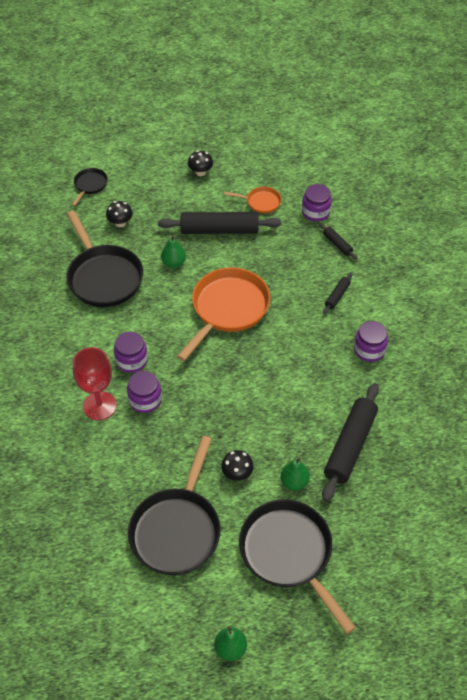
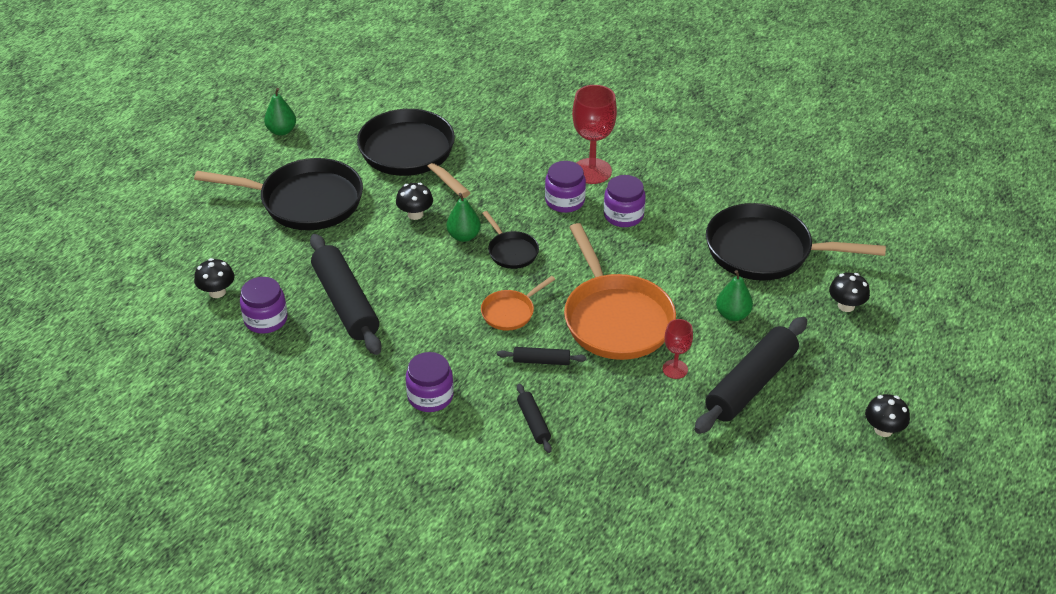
camera: 130 degrees right, 10 degrees down
black pan [72,168,108,206] -> black pan moved to [482,211,539,269]
orange pan [224,187,281,213] -> orange pan moved to [481,276,555,331]
green pear [281,457,310,490] -> green pear moved to [447,193,481,242]
purple jar [302,184,332,222] -> purple jar moved to [240,277,288,334]
black rolling pin [319,223,358,260] -> black rolling pin moved to [497,347,587,365]
none -> black mushroom [194,258,234,298]
none -> red goblet [662,319,693,379]

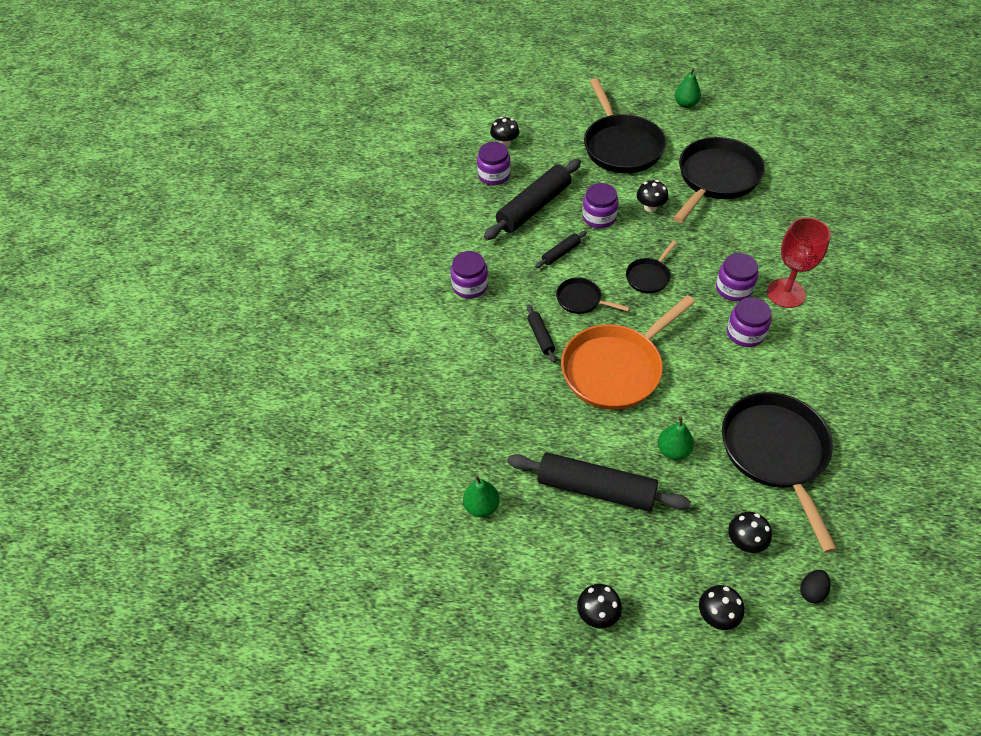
camera: 70 degrees right, 10 degrees up
green pear [447,193,481,242] -> green pear moved to [463,475,500,517]
orange pan [481,276,555,331] -> black pan [556,277,630,314]
black rolling pin [517,384,552,453] -> black rolling pin moved to [535,231,587,268]
red goblet [662,319,693,379] -> none
none -> purple jar [582,183,618,228]
none -> black mushroom [699,585,744,630]
none -> black egg [800,570,830,604]

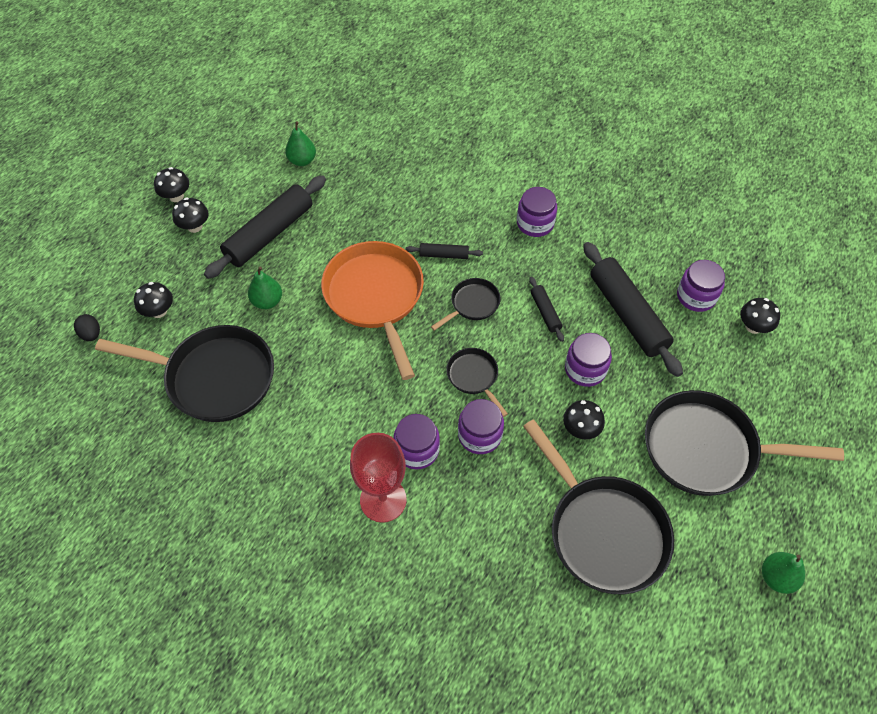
camera: 110 degrees right, 5 degrees up
black mushroom [699,585,744,630] -> black mushroom moved to [172,197,209,233]
purple jar [727,297,771,347] -> purple jar moved to [458,399,504,454]

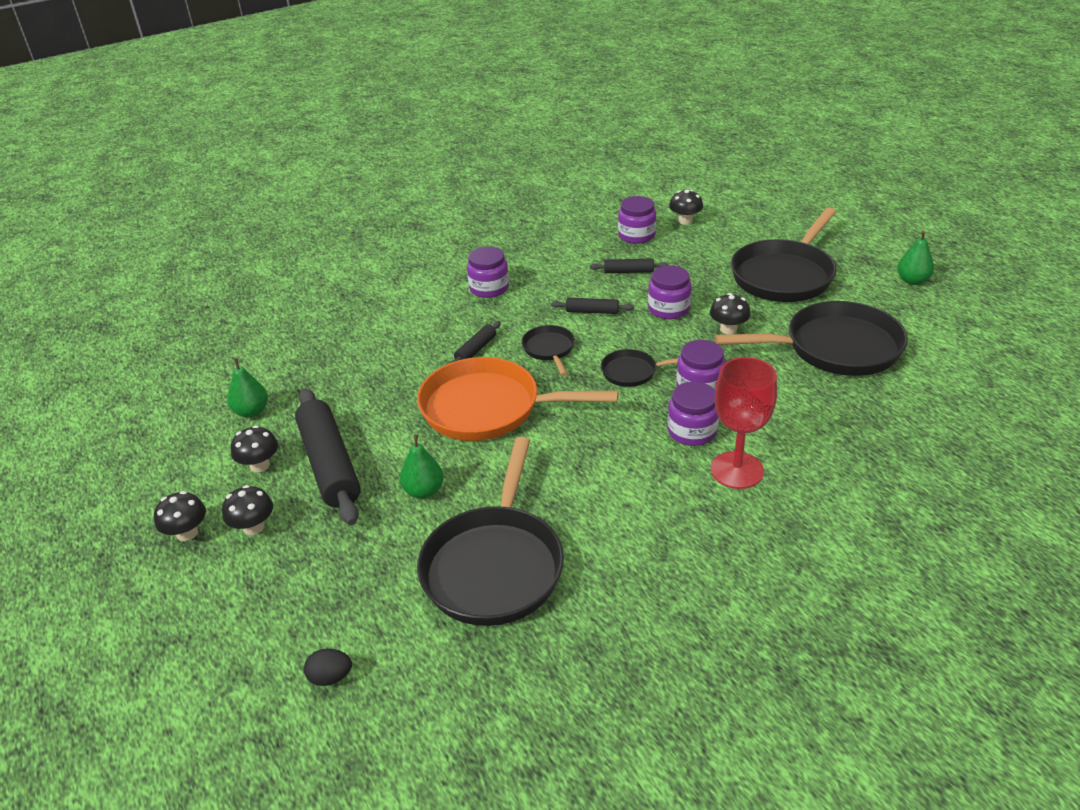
camera: 60 degrees left, 20 degrees down
black pan [95,325,274,422] -> black pan turned 150 degrees clockwise [417,437,564,626]
black mushroom [134,282,173,318] -> black mushroom moved to [231,425,278,472]
black rolling pin [583,242,683,377] -> black rolling pin [590,259,668,273], size x0.47

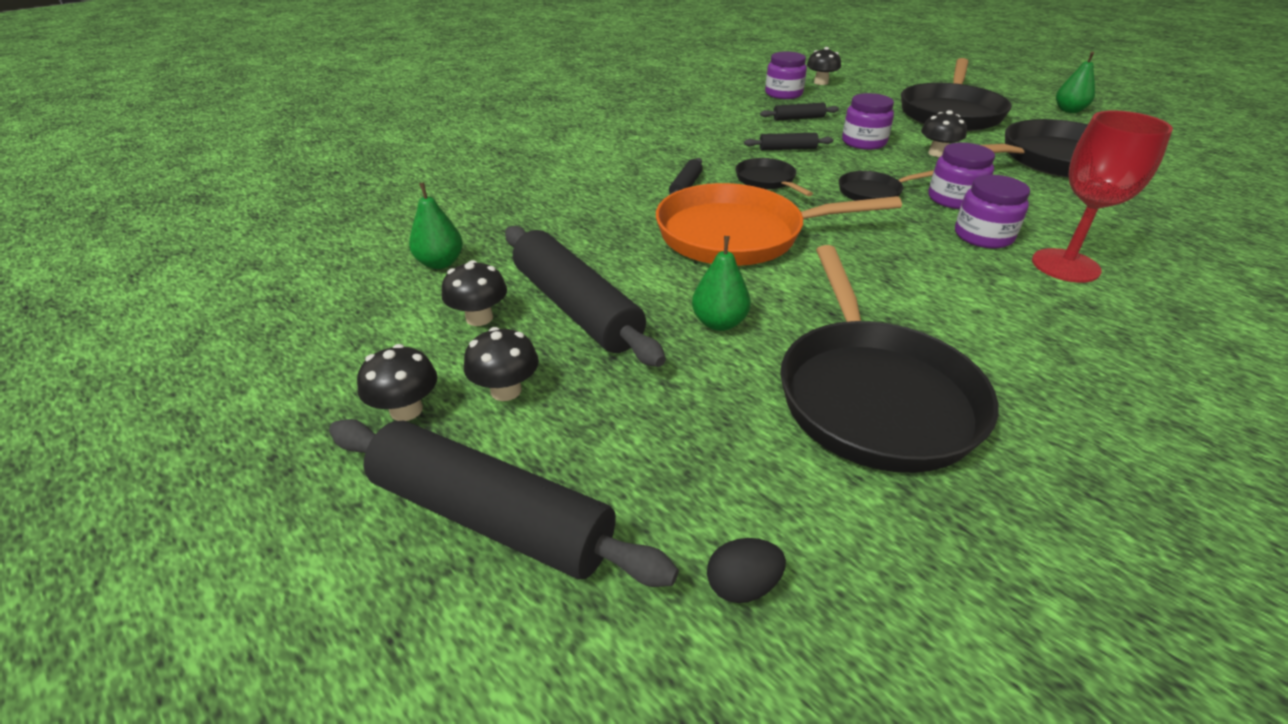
camera: 15 degrees left, 0 degrees up
purple jar [467,247,509,298] -> none
none -> black rolling pin [329,419,679,587]

